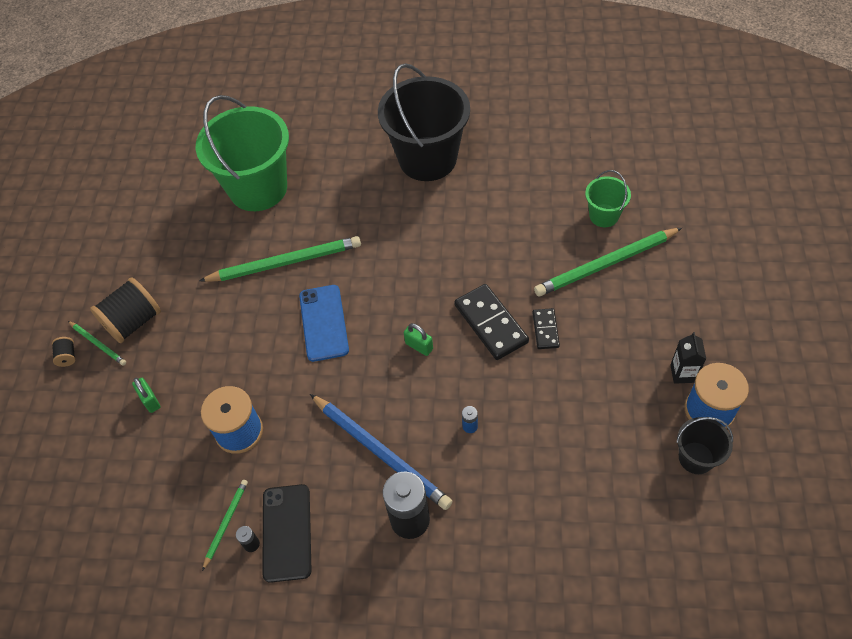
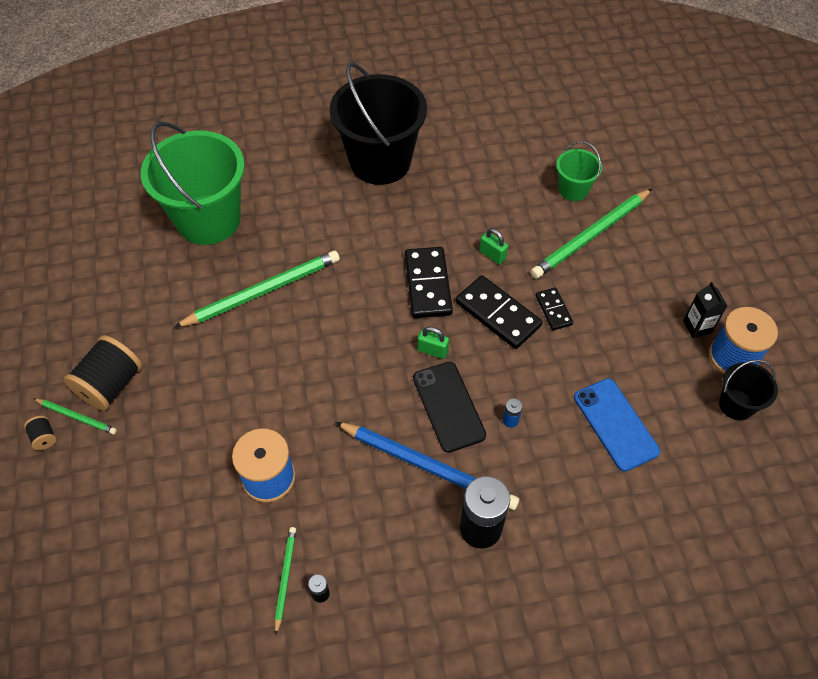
camera: 20 degrees left, 0 degrees up
green padlock [132,378,161,413] -> green padlock moved to [479,228,508,265]
black phone [262,484,312,583] -> black phone moved to [413,362,486,453]
blue phone [299,285,349,362] -> blue phone moved to [574,378,660,472]
none -> black domino [405,247,453,318]

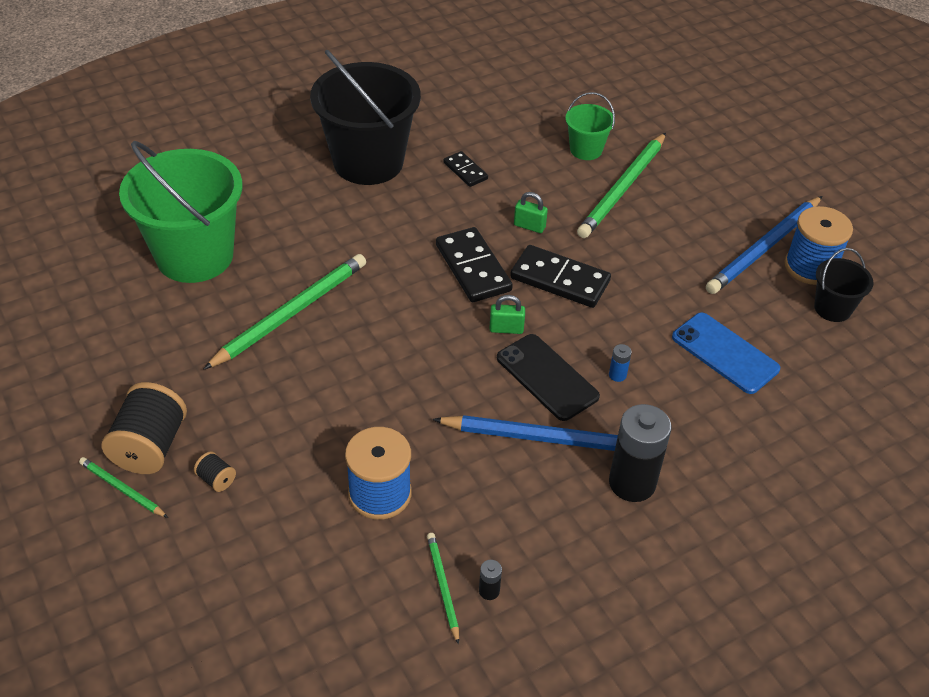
camera: 20 degrees left, 10 degrees down
black spool [24,416,56,450] -> black spool moved to [194,452,236,492]
green pencil [33,398,117,434] -> green pencil turned 150 degrees counterclockwise [79,457,168,518]
black domino [536,288,573,330] -> black domino moved to [443,151,488,187]
black carton [683,282,727,338] -> blue pencil [706,196,822,294]

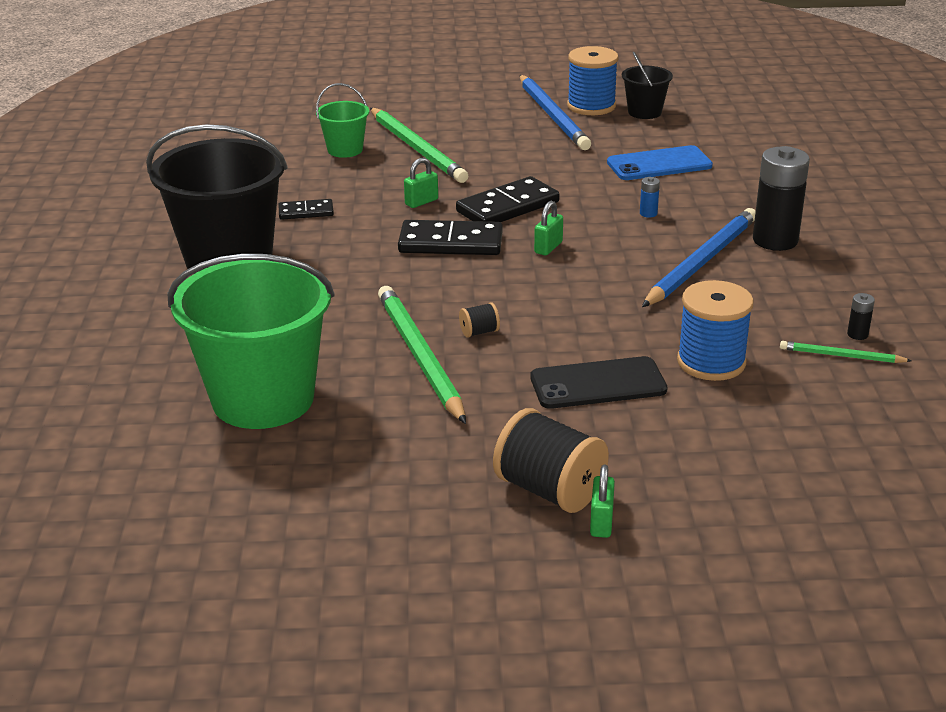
camera: 60 degrees left, 15 degrees down
green pencil [79,457,168,518] -> green padlock [590,465,615,538]
black spool [194,452,236,492] -> black spool moved to [459,302,500,338]
black phone [497,334,600,421] -> black phone moved to [530,356,668,409]

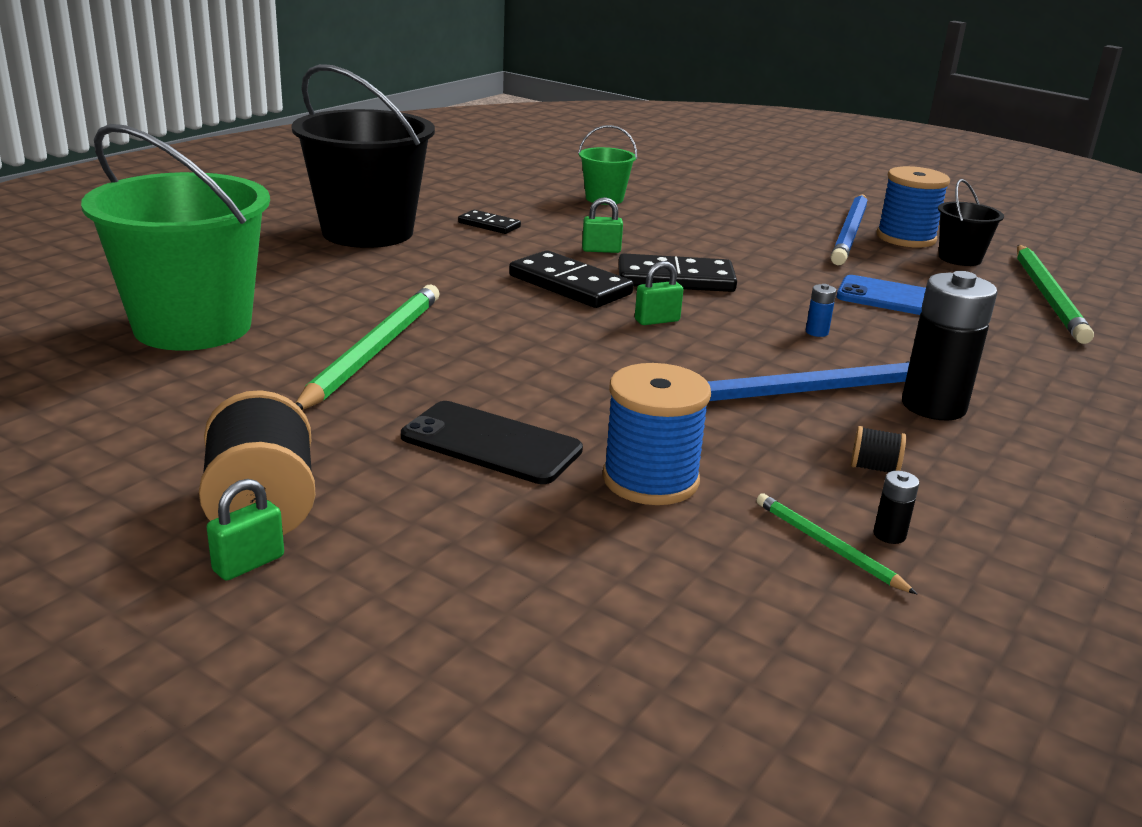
camera: 35 degrees right, 5 degrees down
green pencil [370,108,468,183] -> green pencil moved to [1017,245,1094,344]
black spool [459,302,500,338] -> black spool moved to [851,426,906,473]

